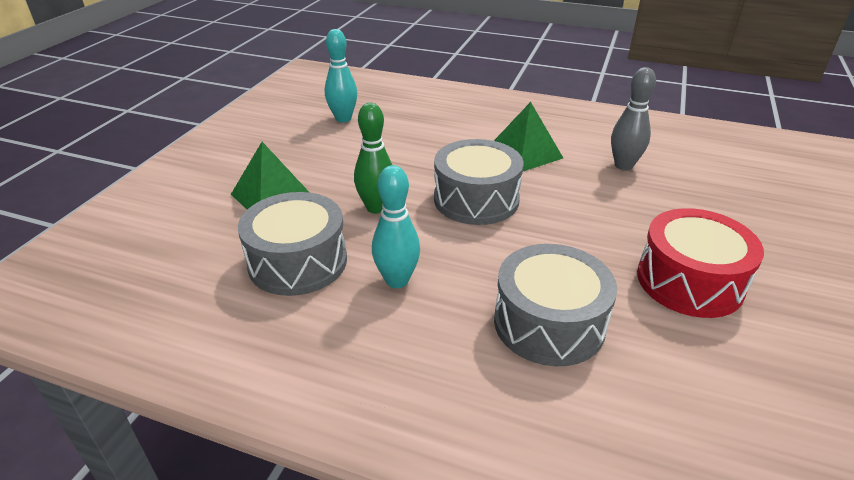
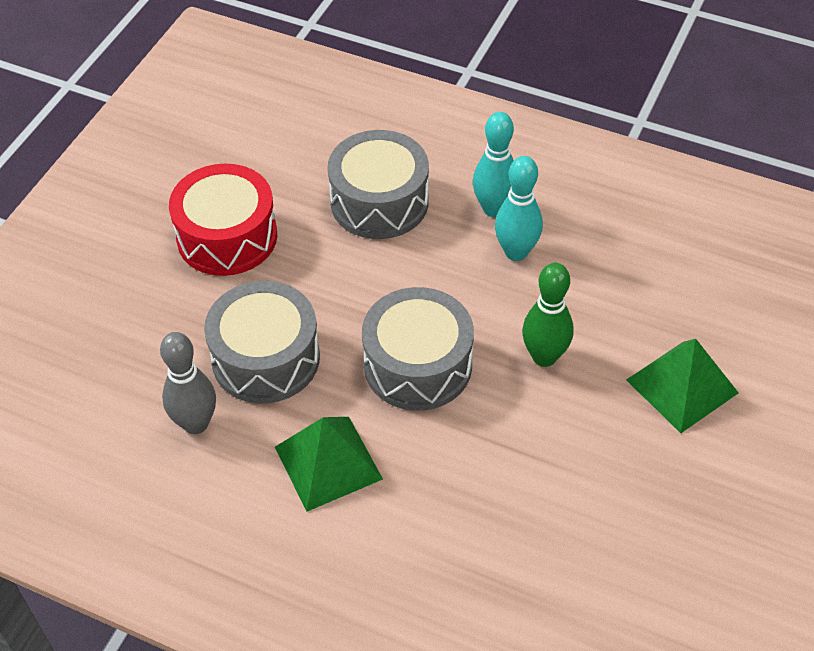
camera: 175 degrees left, 15 degrees up
grey drum [238,192,347,296] -> grey drum moved to [204,281,320,403]
turquoise bowling pin [325,29,357,122] -> turquoise bowling pin moved to [473,112,514,217]

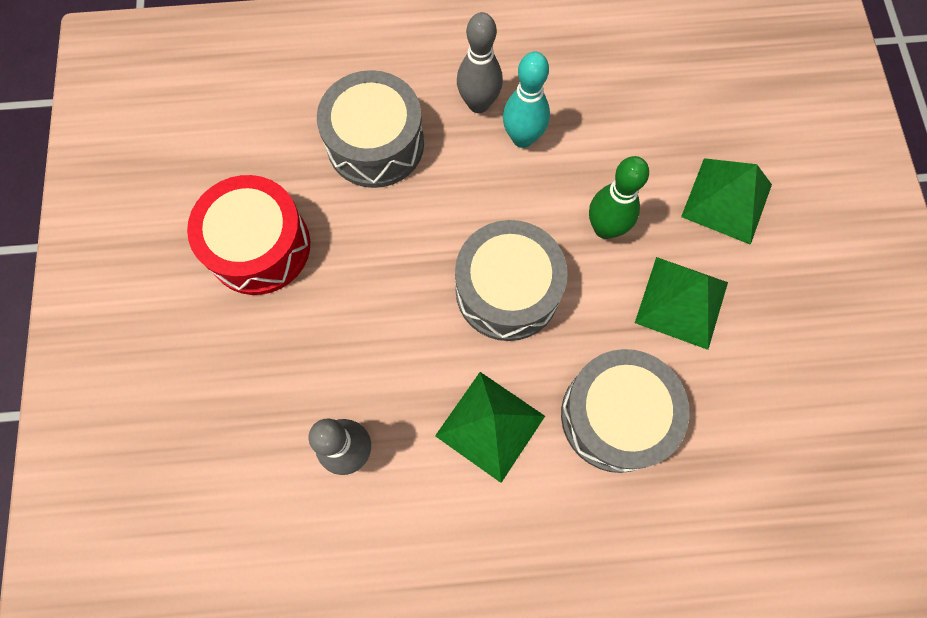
camera: 30 degrees left, 20 degrees up
grey drum [204,281,320,403] -> grey drum moved to [561,349,690,473]
turquoise bowling pin [473,112,514,217] -> grey bowling pin [457,12,503,113]
none -> green pyramid [635,257,728,350]

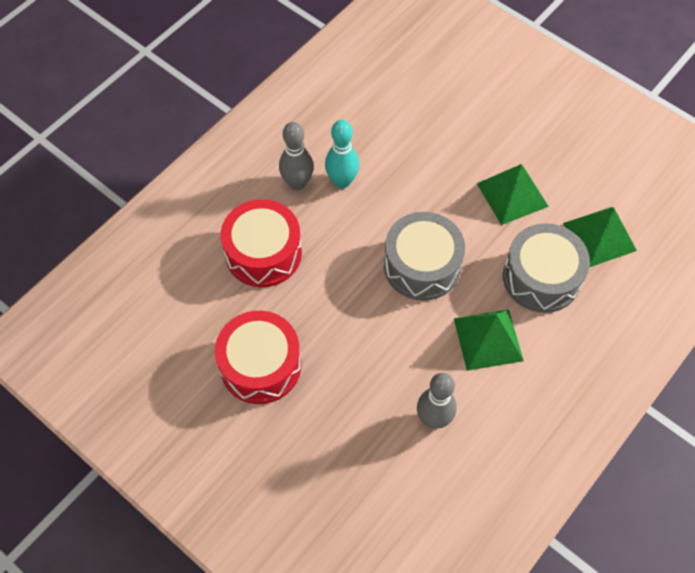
camera: 45 degrees left, 10 degrees down
grey drum [317,70,424,188] -> red drum [221,199,302,287]
green bowling pin [589,156,649,239] -> none
green pyramid [681,158,772,245] -> green pyramid moved to [563,207,637,267]

